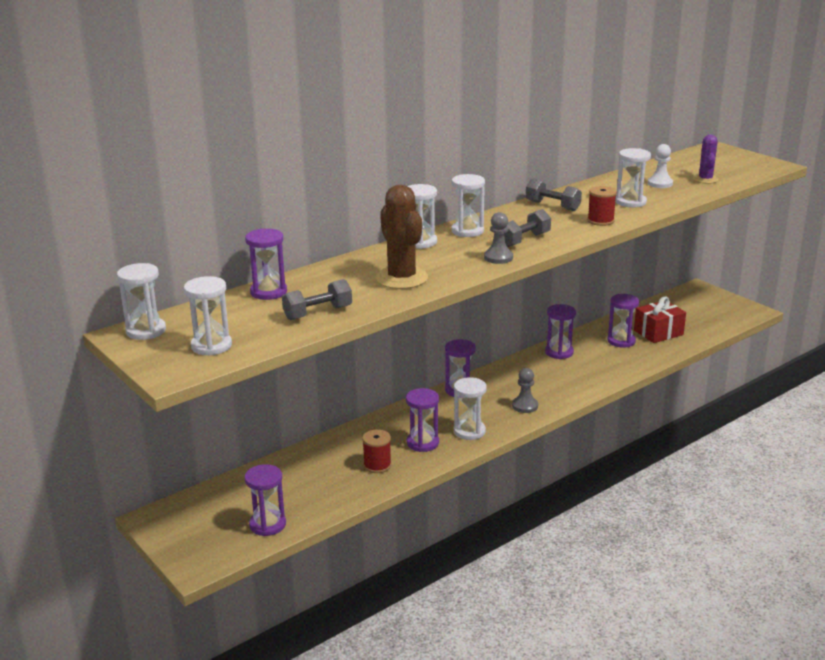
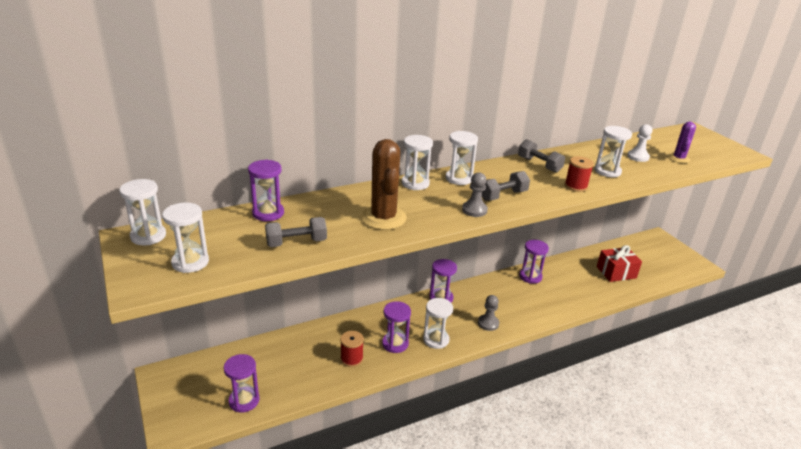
camera: 10 degrees right, 5 degrees up
purple hourglass [607,294,639,348] -> none

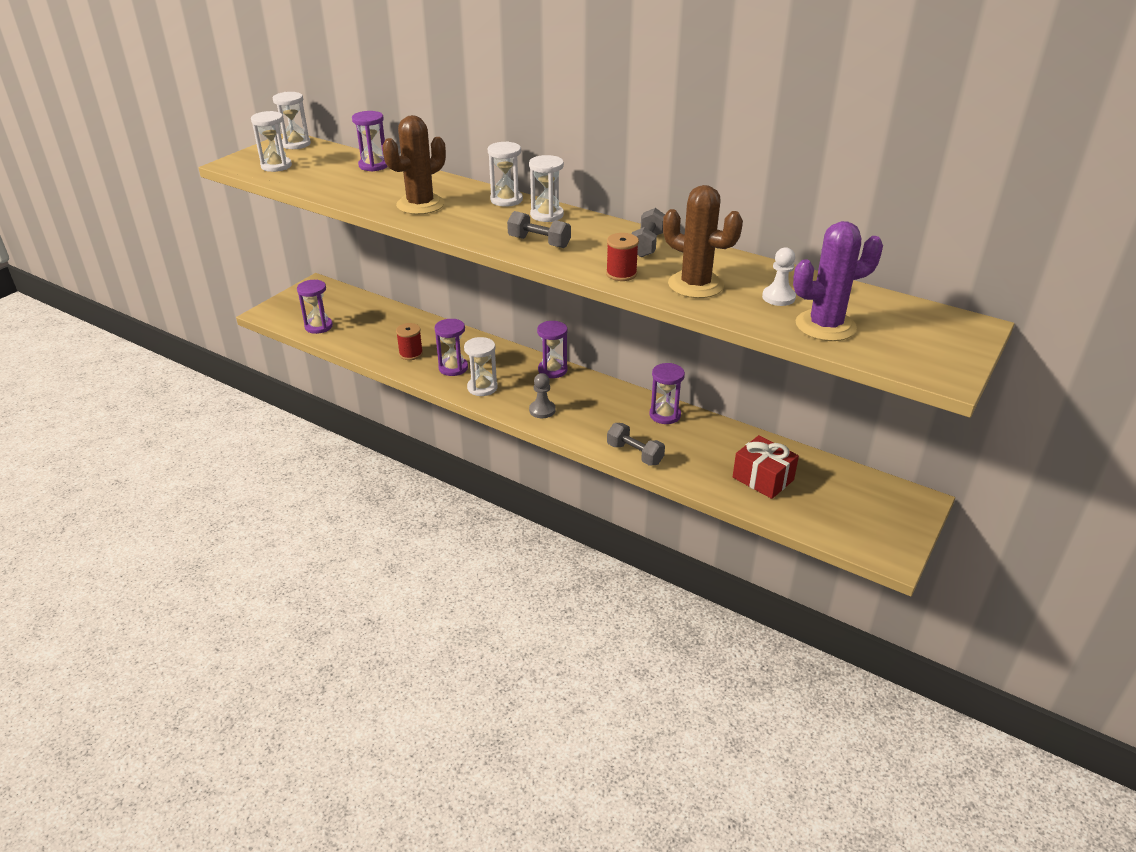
camera: 60 degrees right, 5 degrees up
grey dumbbell [265,217,327,247] -> grey dumbbell moved to [607,423,665,466]
grey pawn [462,172,488,217] -> none
white hourglass [595,126,632,177] -> brown cactus [663,185,743,298]
purple cactus [668,122,696,163] -> purple cactus [793,221,883,341], size x1.72

